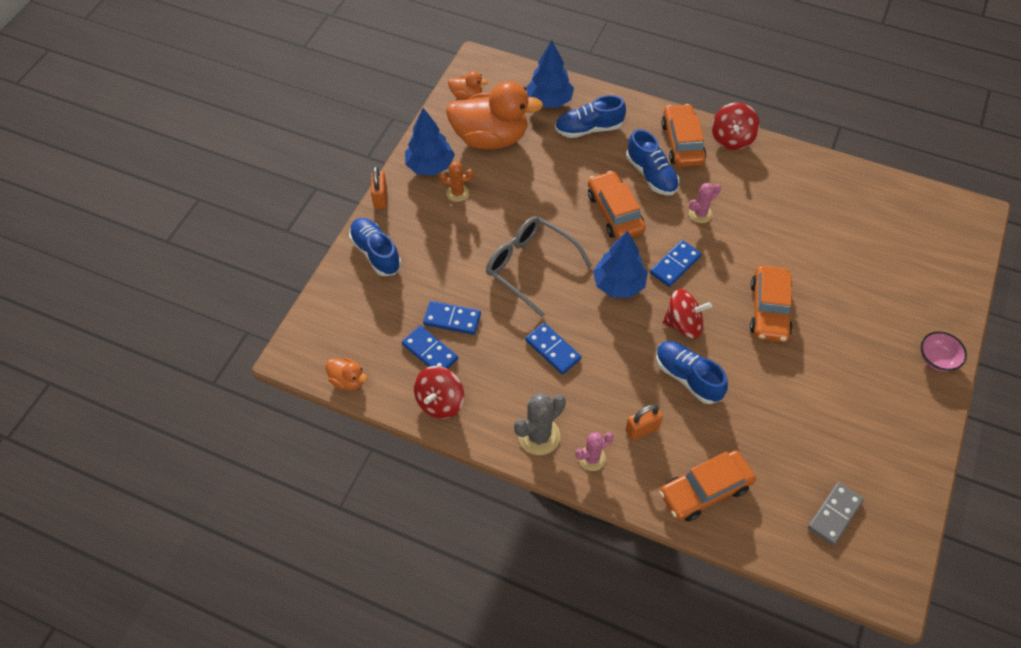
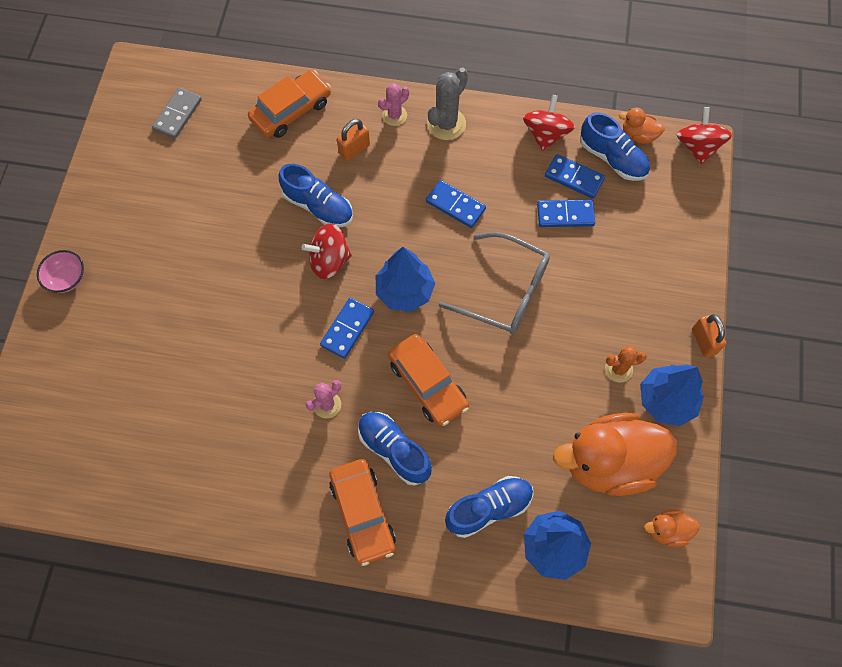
camera: 165 degrees right, 10 degrees up
blue shoe [349,218,401,276] -> blue shoe moved to [580,112,650,181]
red spinning top [712,103,760,150] -> red spinning top moved to [676,107,732,164]
orange car [750,266,793,342] -> none

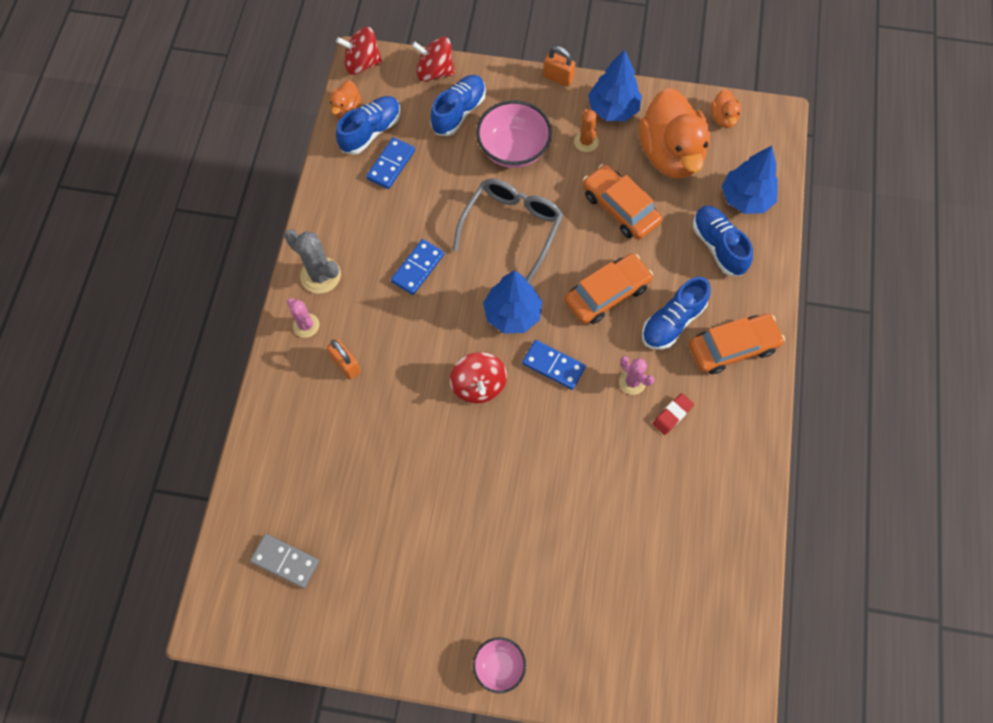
camera: 90 degrees left, 0 degrees up
orange car [248,70,331,138] -> orange car moved to [583,164,662,240]
blue shoe [279,164,353,227] -> blue shoe moved to [431,75,486,136]
red spinning top [523,95,575,151] -> red spinning top moved to [412,37,455,81]
blue domino [537,200,595,227] -> none
orange padlock [692,314,726,357] -> orange padlock turned 45 degrees clockwise [543,46,575,87]
none -> pink bowl [476,100,552,168]
none -> red eraser [653,393,694,435]

